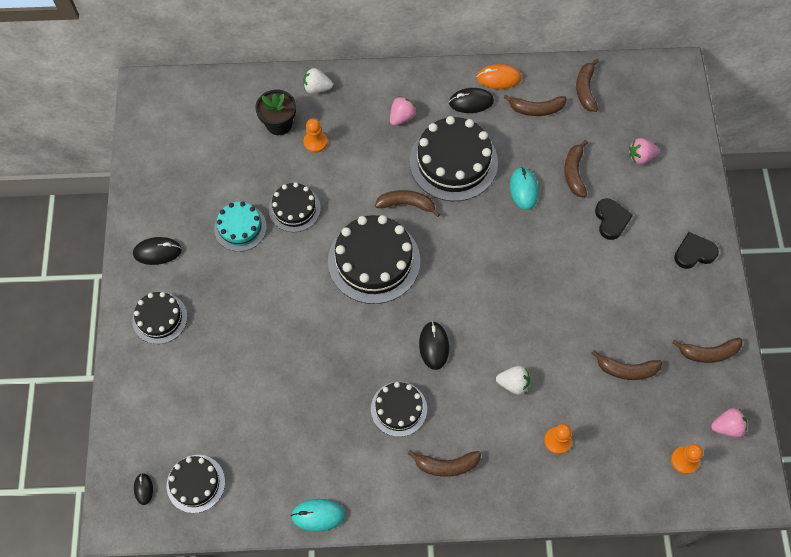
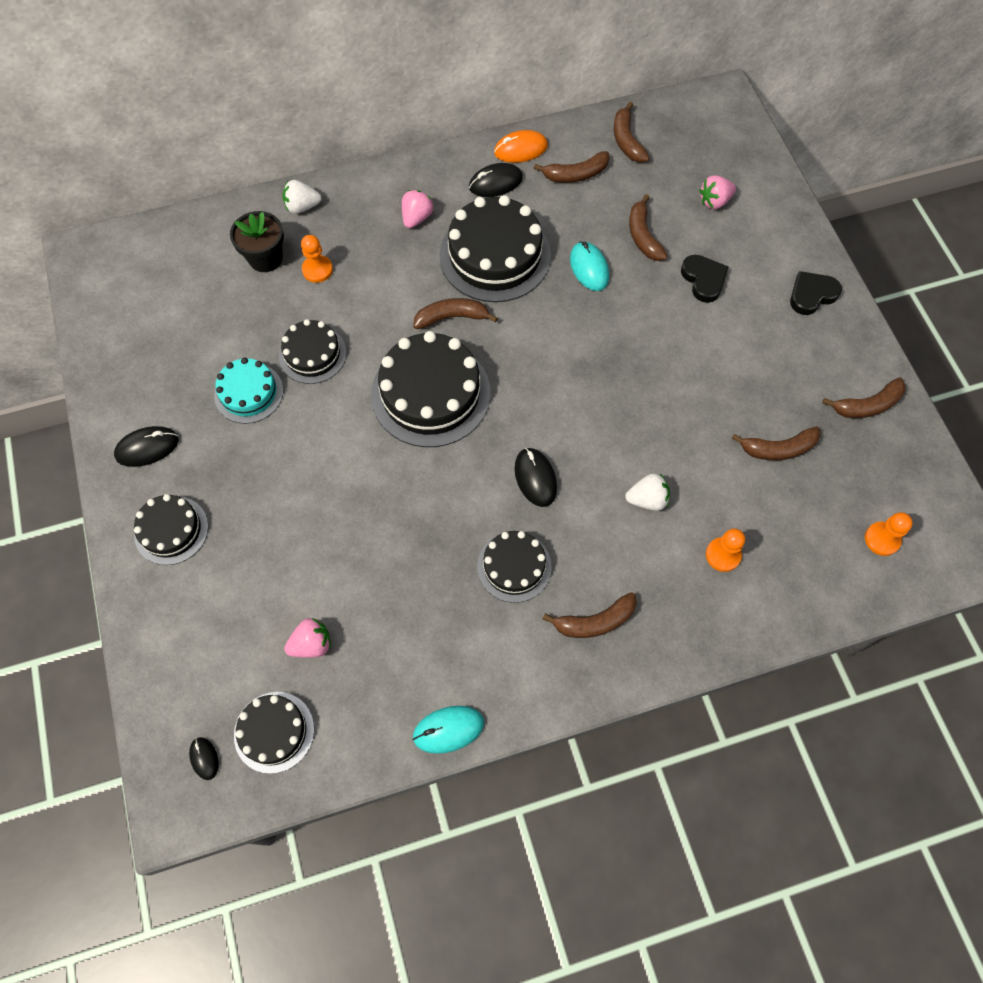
camera: 15 degrees left, 0 degrees up
pink strawberry [711,408,747,438] -> pink strawberry moved to [284,618,331,658]

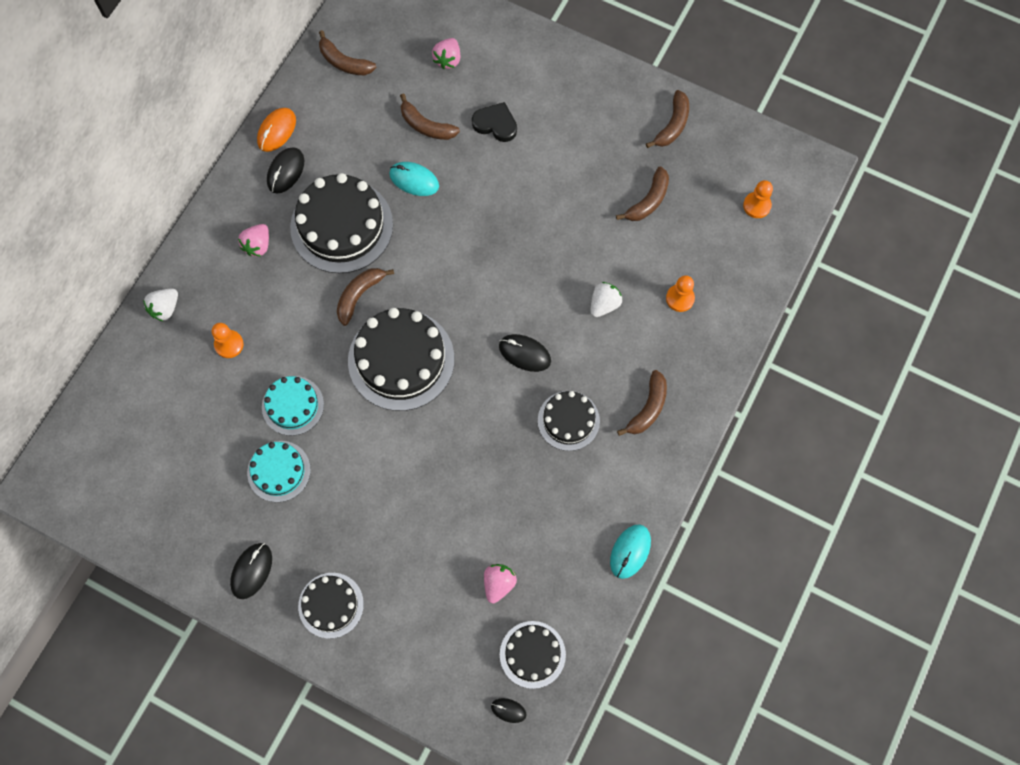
camera: 45 degrees left, 5 degrees up
black flower pot [230,211,284,272] -> none
black cake [279,319,347,384] -> turquoise cake [262,376,324,436]
pink strawberry [402,190,433,228] -> pink strawberry turned 135 degrees counterclockwise [238,224,269,256]
brown banana [534,151,610,183] -> none
black heart [790,271,842,315] -> none

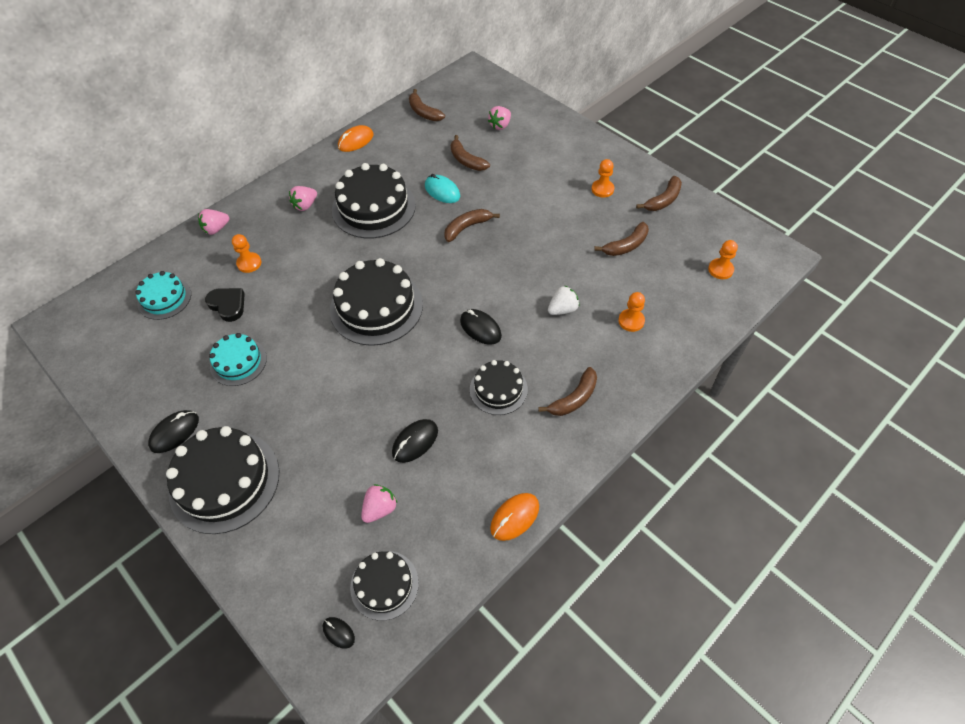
camera: 20 degrees right, 15 degrees down
white strawberry [143,288,178,322] -> pink strawberry [198,209,229,235]
turquoise cake [262,376,324,436] -> turquoise cake moved to [135,271,191,320]
black mouse [267,147,304,194] -> black mouse moved to [392,419,438,463]
black cake [298,573,364,639] -> black cake [166,426,279,534], size x1.74
brown banana [337,268,394,326] -> brown banana moved to [444,209,500,242]
black heart [472,102,517,142] -> black heart moved to [205,288,245,322]
turquoise mouse [610,524,651,579] -> orange mouse [490,493,539,541]
none -> orange pawn [592,159,614,197]

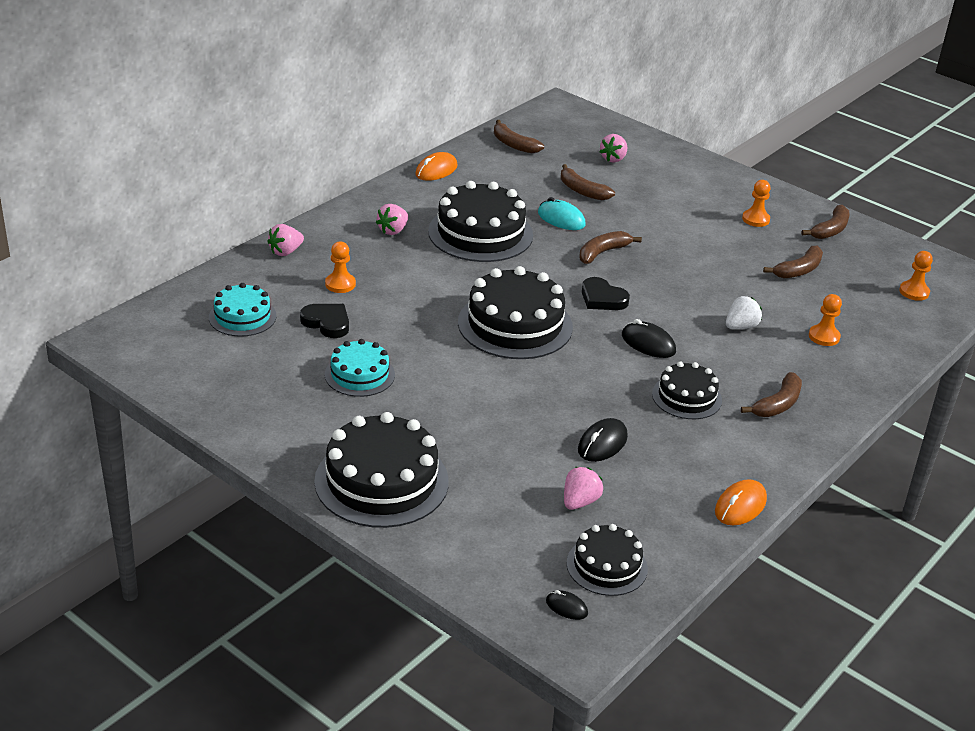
camera: 10 degrees left, 20 degrees down
black mouse [148,410,199,453] -> none
none -> black heart [582,277,630,310]

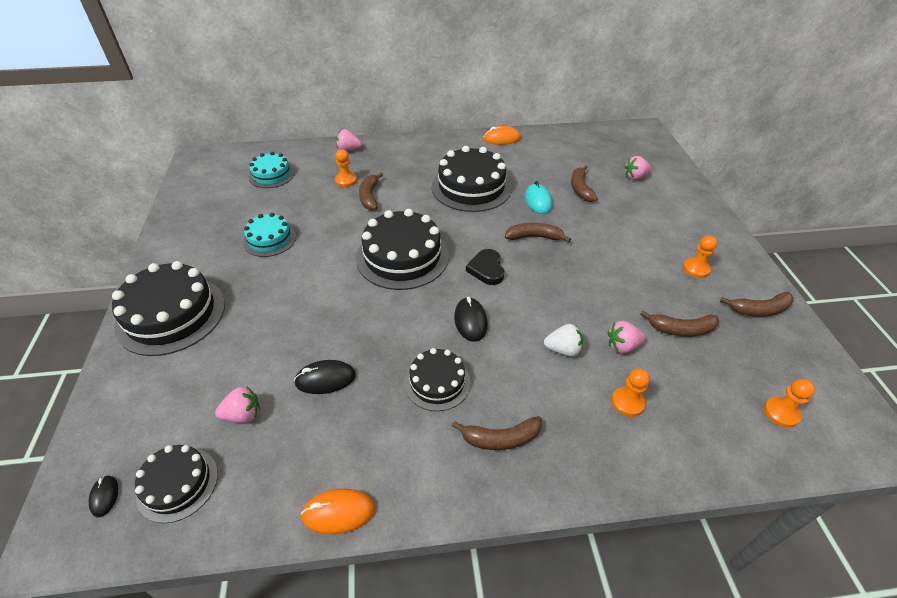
camera: 45 degrees right, 10 degrees up
black heart [300,304,349,338] -> none
pink strawberry [376,204,408,235] -> pink strawberry moved to [608,321,646,353]
brown banana [494,120,544,153] -> brown banana moved to [359,173,383,211]

